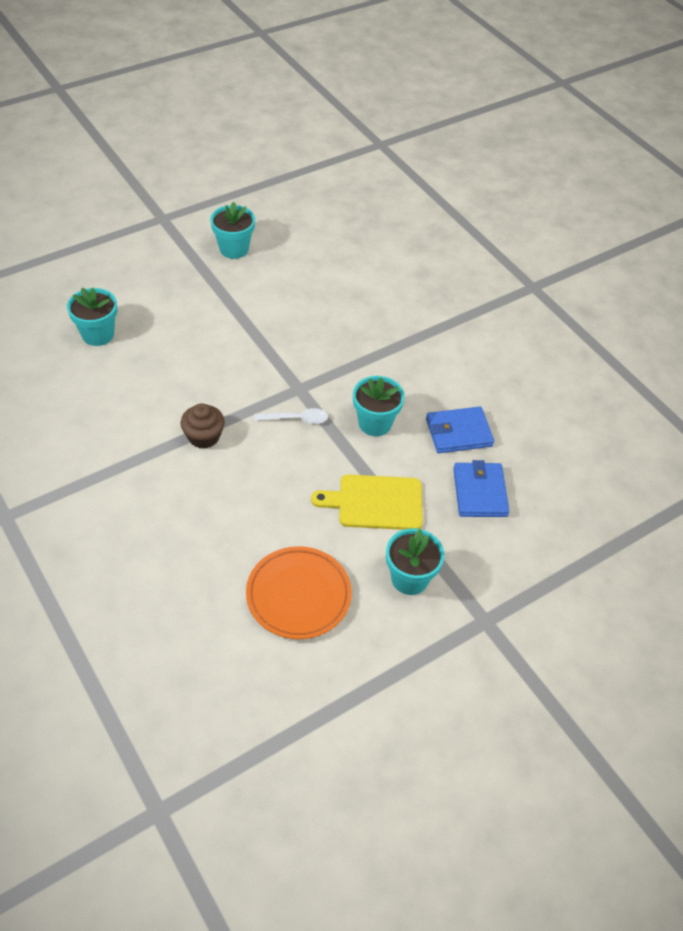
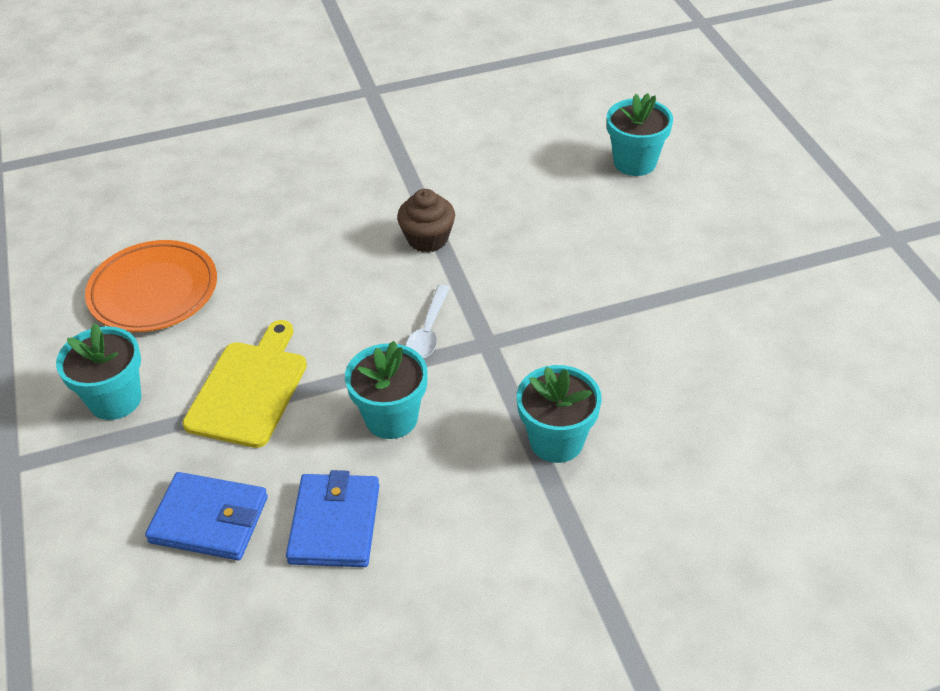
camera: 110 degrees right, 5 degrees down
turquoise flower pot [210,202,255,259] -> turquoise flower pot moved to [517,365,602,463]

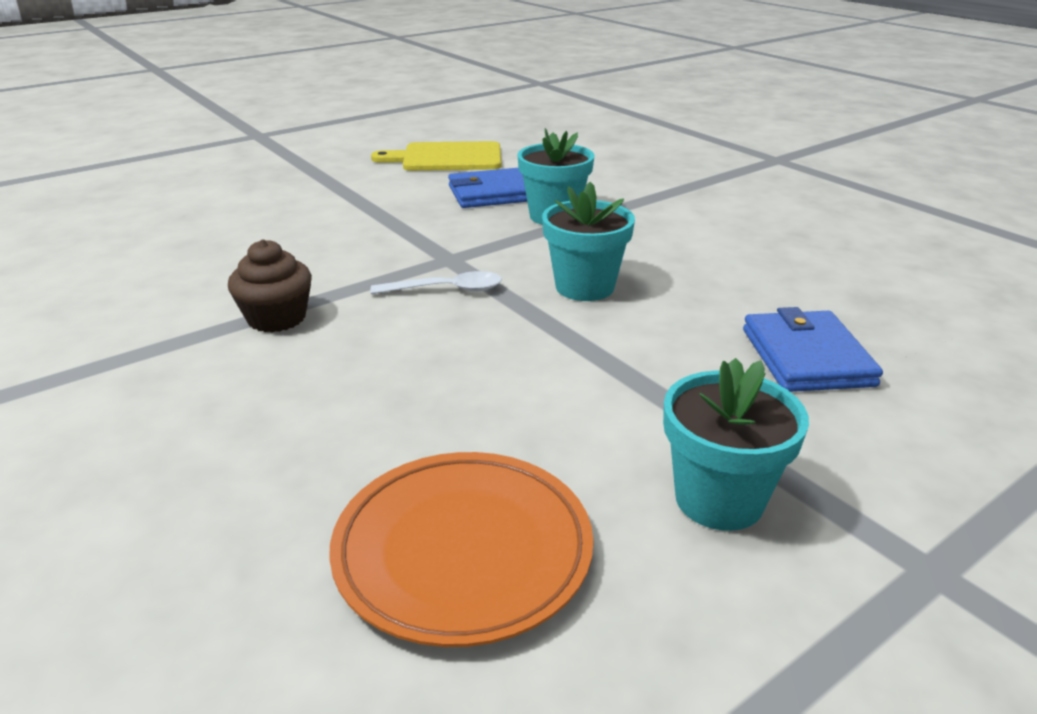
camera: 110 degrees left, 15 degrees down
yellow cutting board [182,320,307,448] -> yellow cutting board moved to [371,141,501,171]
blue wallet [286,470,379,567] -> blue wallet moved to [448,168,527,208]
turquoise flower pot [607,93,673,176] -> none

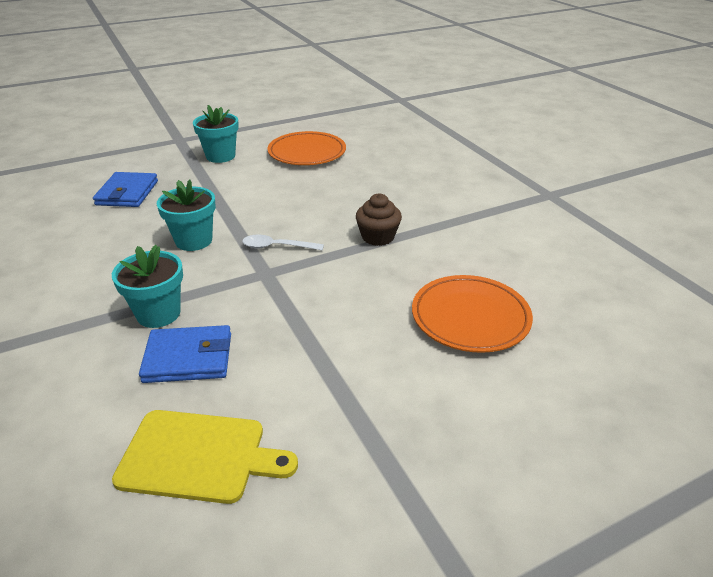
camera: 170 degrees left, 5 degrees up
none -> orange plate [412,275,533,353]

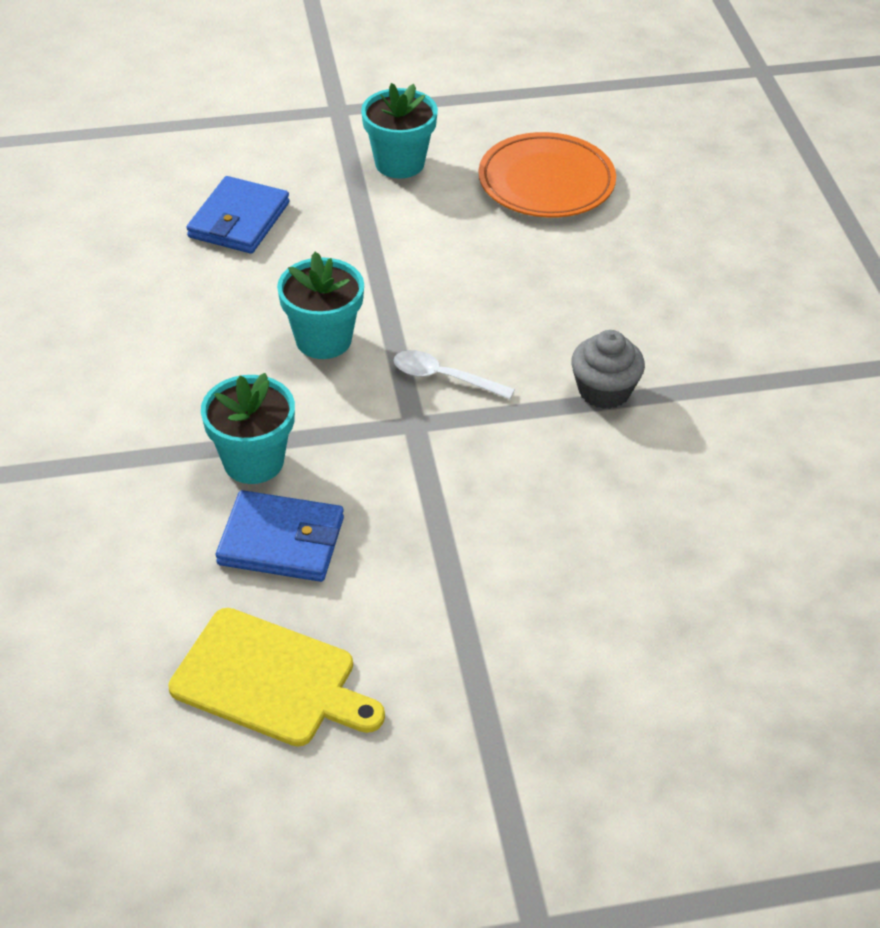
camera: 15 degrees right, 10 degrees up
brown cupcake [356,194,402,246] -> grey cupcake [571,330,645,409]
orange plate [412,275,533,353] -> none

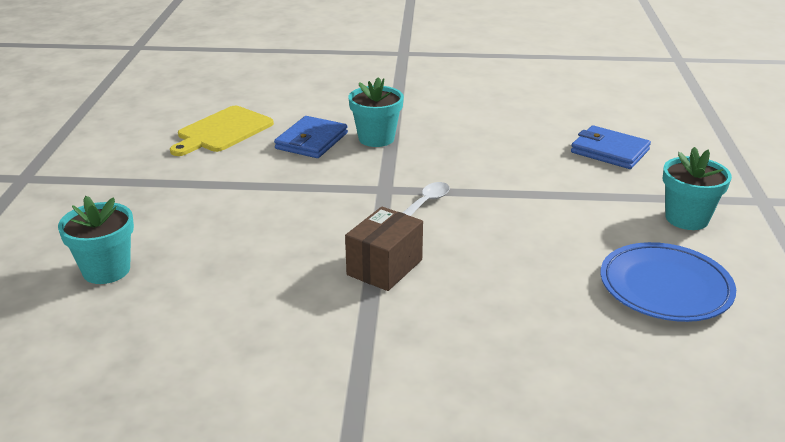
camera: 105 degrees right, 15 degrees down
turquoise flower pot [277,252,364,359] -> turquoise flower pot moved to [58,196,134,284]
orange plate [478,132,616,218] -> blue plate [601,242,736,322]
grey cupcake [571,330,645,409] -> brown box [345,207,423,291]

